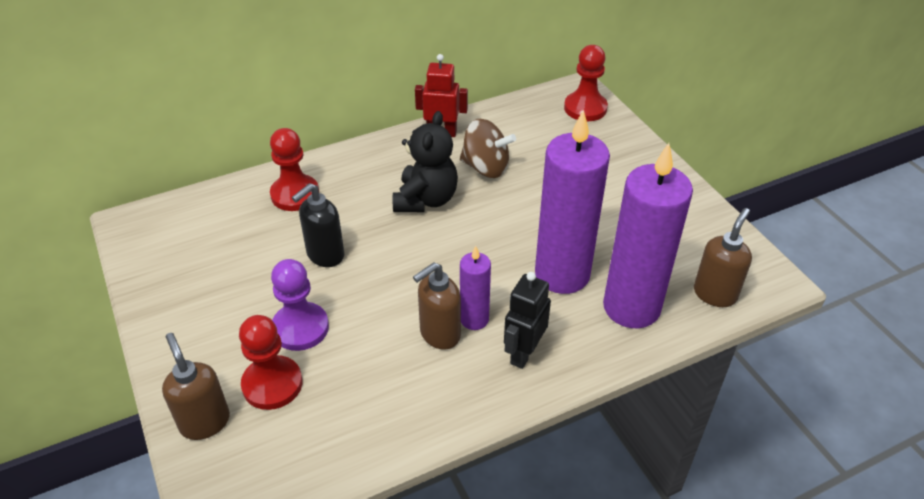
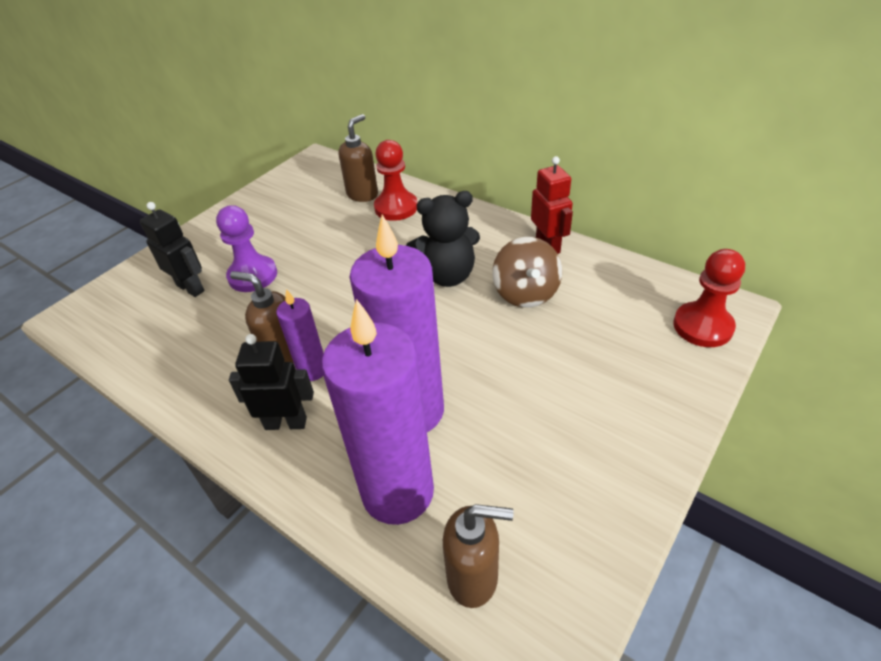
camera: 65 degrees right, 0 degrees up
brown soap dispenser [162,333,230,440] -> brown soap dispenser moved to [339,114,378,202]
red pawn [239,315,302,410] -> black robot [140,202,205,297]
black soap dispenser [292,183,344,267] -> none

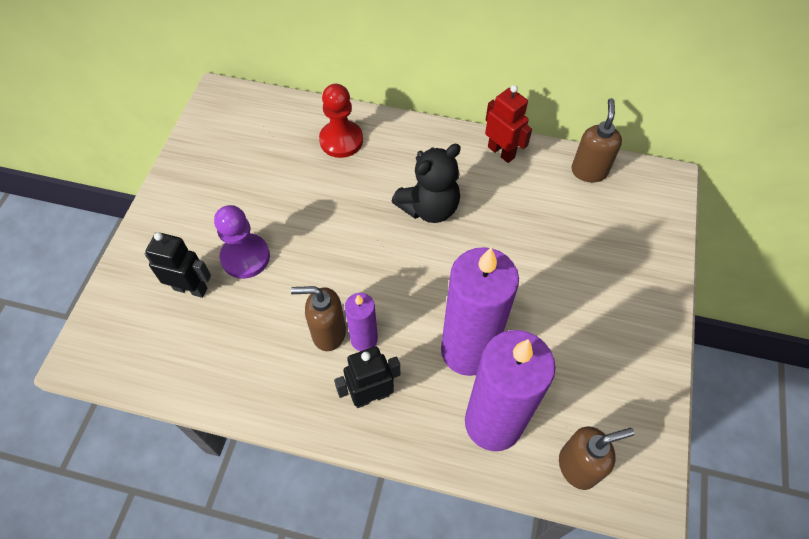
camera: 25 degrees left, 15 degrees up
brown soap dispenser [339,114,378,202] -> brown soap dispenser moved to [572,98,622,183]
brown spinning top [492,237,562,308] -> none
red pawn [673,249,745,347] -> none

